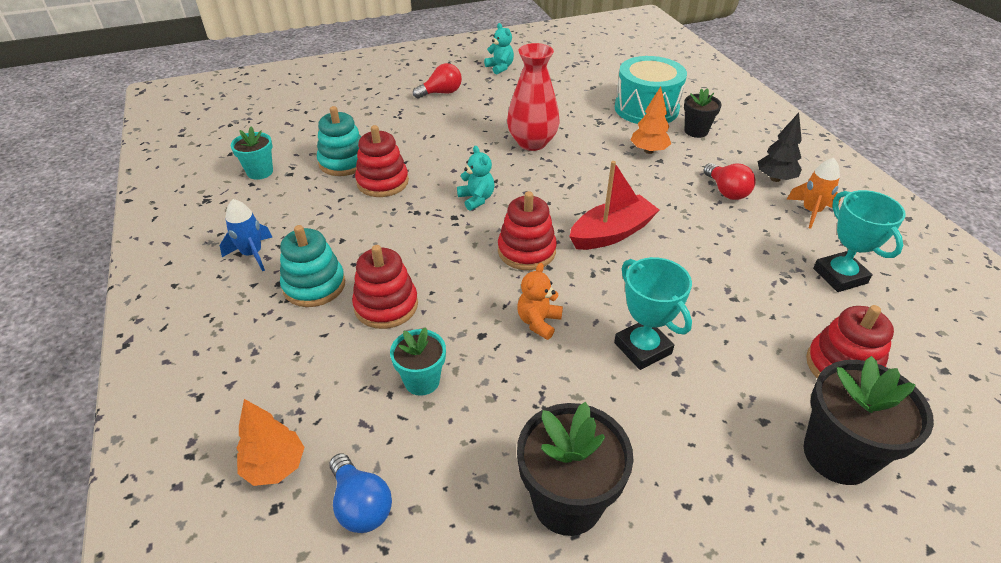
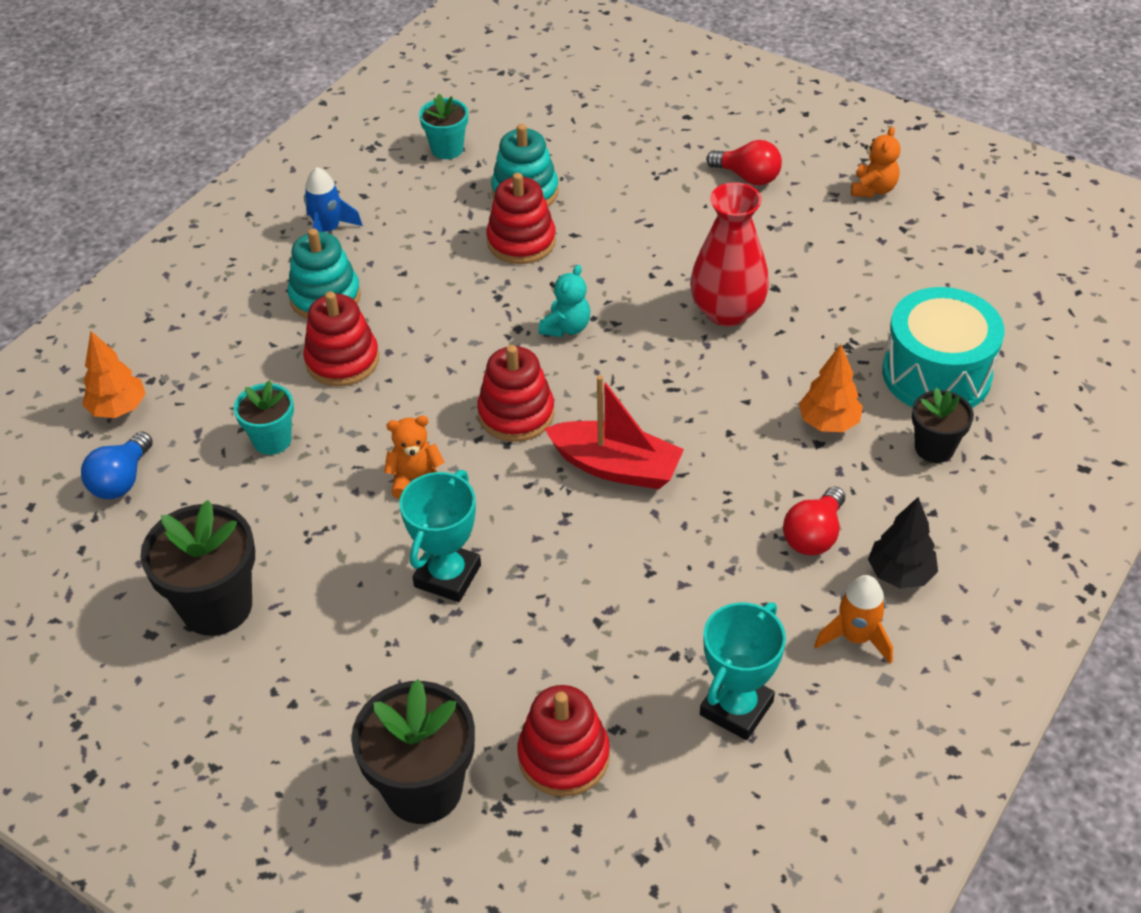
camera: 55 degrees right, 5 degrees up
turquoise teddy bear [484,23,514,74] -> orange teddy bear [851,127,900,197]

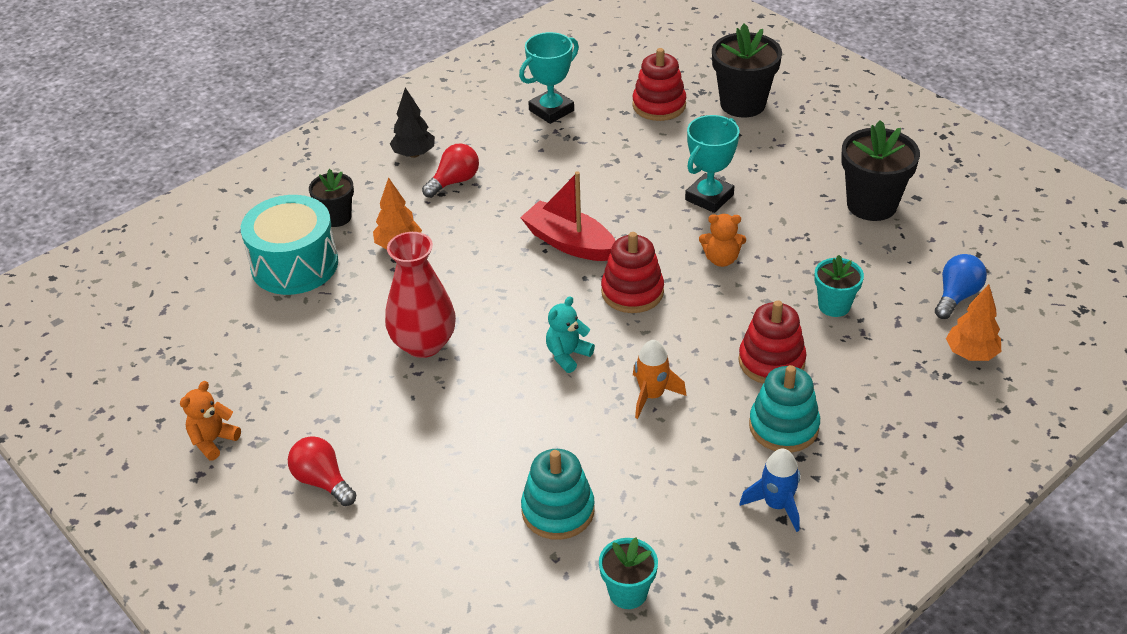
camera: 165 degrees left, 5 degrees down
red stacking toy [486,173,556,264] -> none
orange rocket [814,575,893,664] -> orange rocket moved to [633,340,686,419]

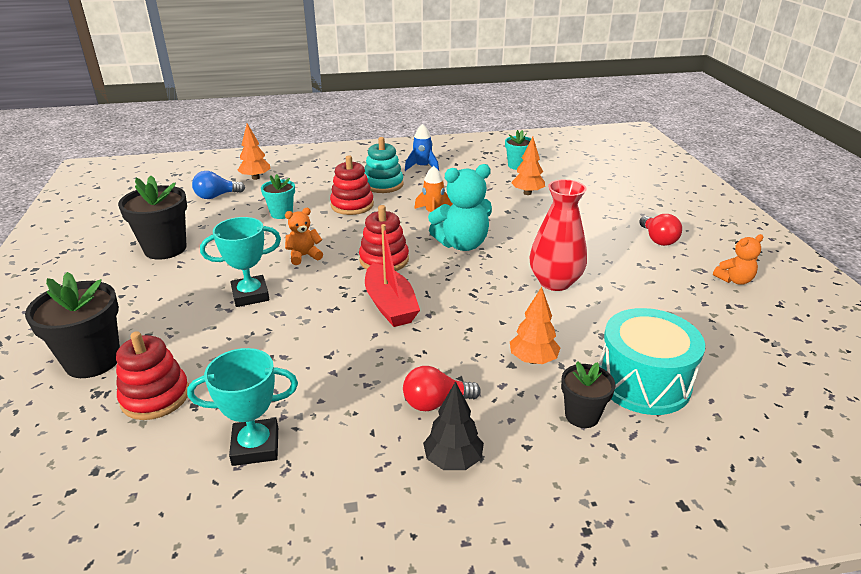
camera: 150 degrees left, 10 degrees down
turquoise stacking toy [521,449,595,540] -> orange tree [511,137,545,195]
turquoise teddy bear [546,296,595,373] -> turquoise teddy bear [428,164,492,251], size x1.80
orange teddy bear [699,214,746,267] -> orange teddy bear turned 60 degrees counterclockwise [285,208,323,265]

